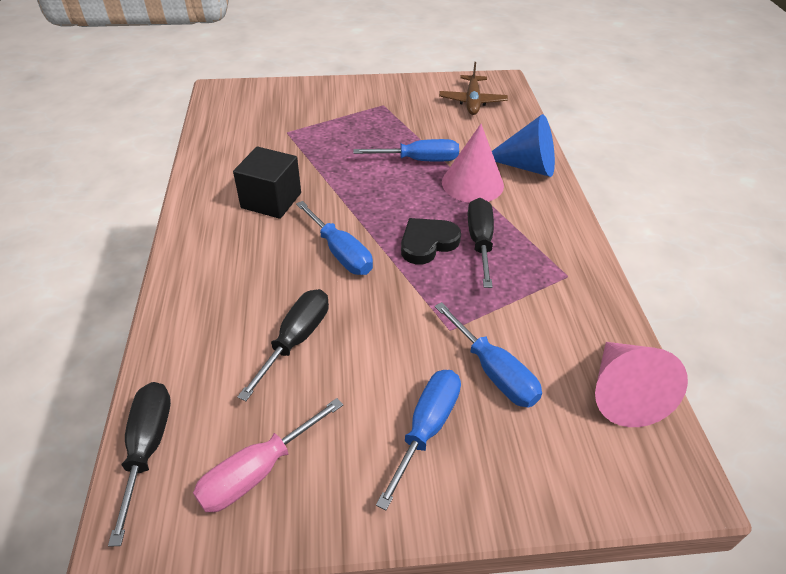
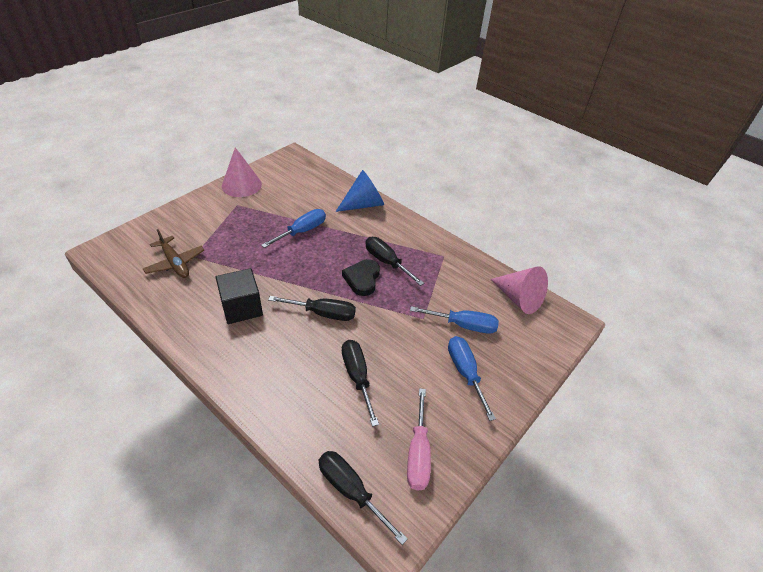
camera: 45 degrees left, 0 degrees up
blue screwdriver [296,201,373,275] -> black screwdriver [268,296,356,321]
brown plane [439,62,508,115] -> brown plane moved to [143,229,204,278]
pink cone [442,124,504,203] -> pink cone moved to [222,147,262,197]

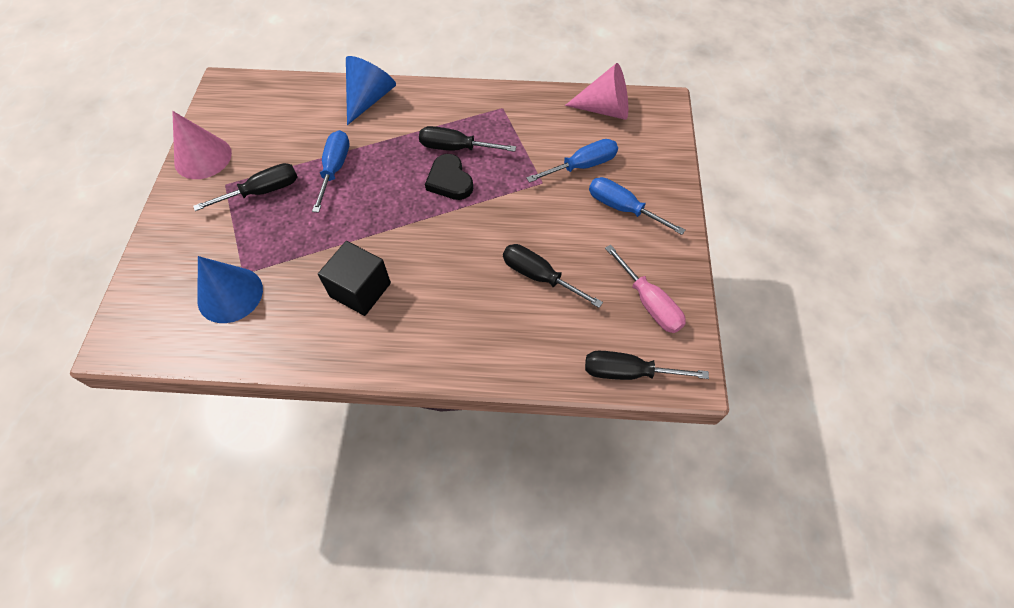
camera: 35 degrees left, 15 degrees up
brown plane [143,229,204,278] -> blue cone [197,256,263,323]
black screwdriver [268,296,356,321] -> black screwdriver moved to [193,163,298,211]

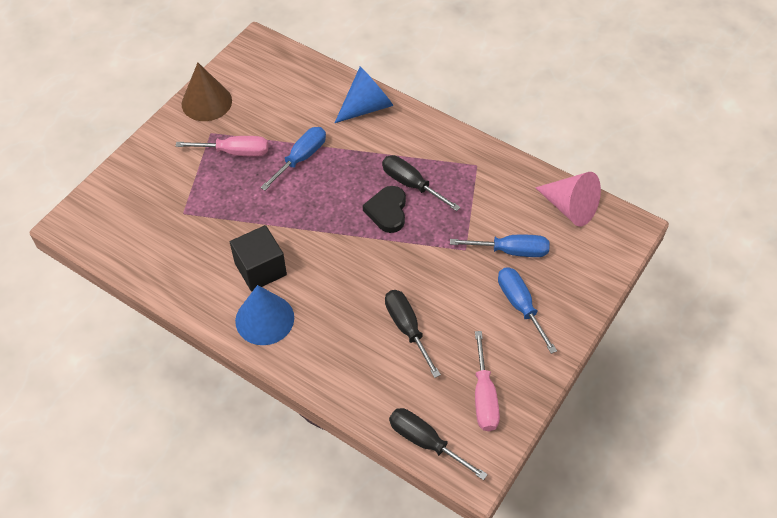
camera: 30 degrees right, 5 degrees down
pink cone [172,111,232,179] -> brown cone [182,63,232,121]
black screwdriver [193,163,298,211] -> pink screwdriver [176,136,268,157]
blue cone [197,256,263,323] -> blue cone moved to [235,285,294,345]

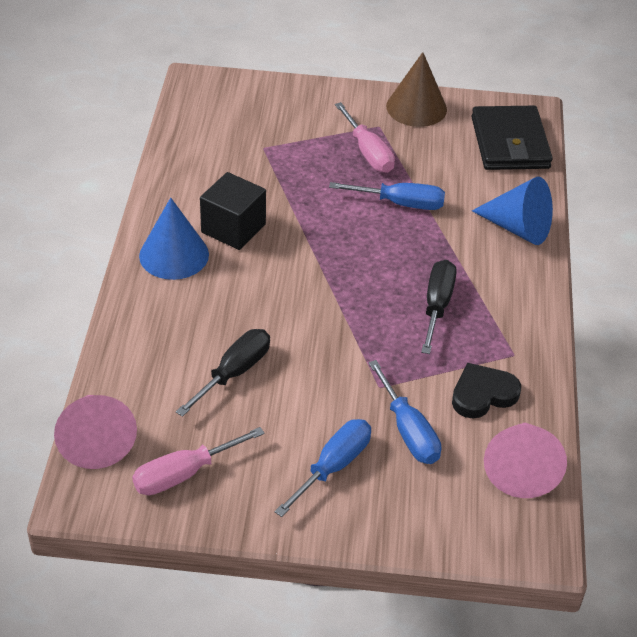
camera: 60 degrees right, 10 degrees down
black heart [363,186,406,233] -> black heart moved to [452,363,521,418]
black screwdriver [389,408,488,480] -> pink cone [54,395,137,469]
none -> black wallet [471,106,553,170]

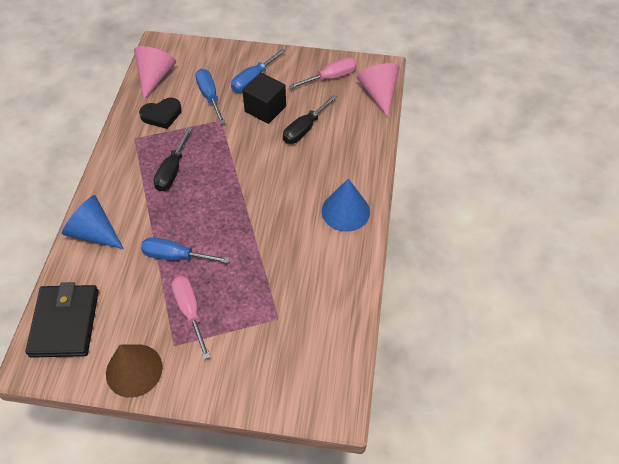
camera: 175 degrees left, 10 degrees up
black cube [200,172,266,250] -> black cube moved to [242,72,286,124]

